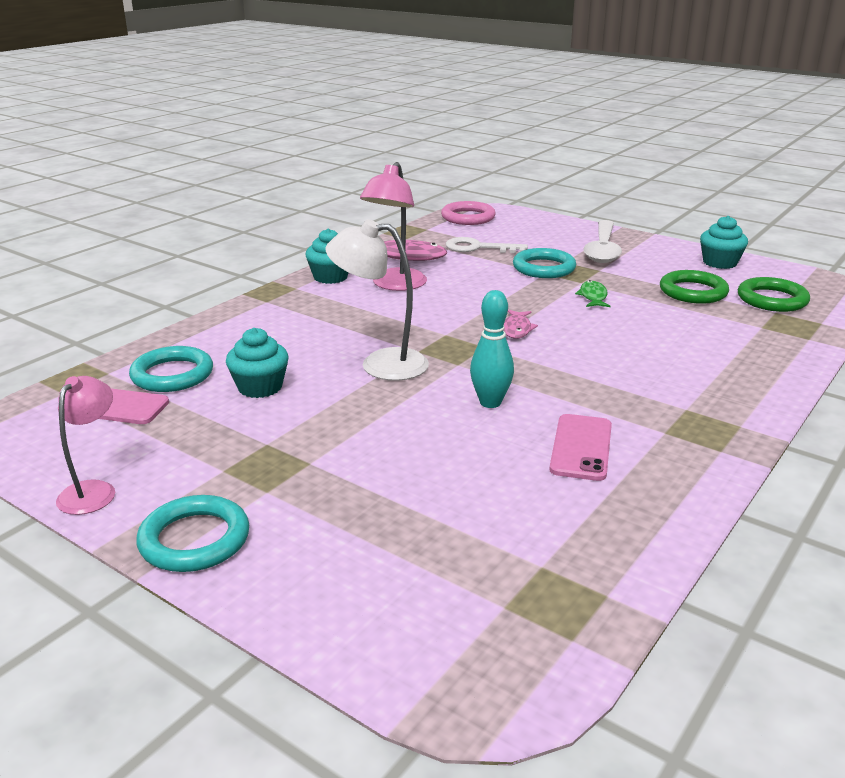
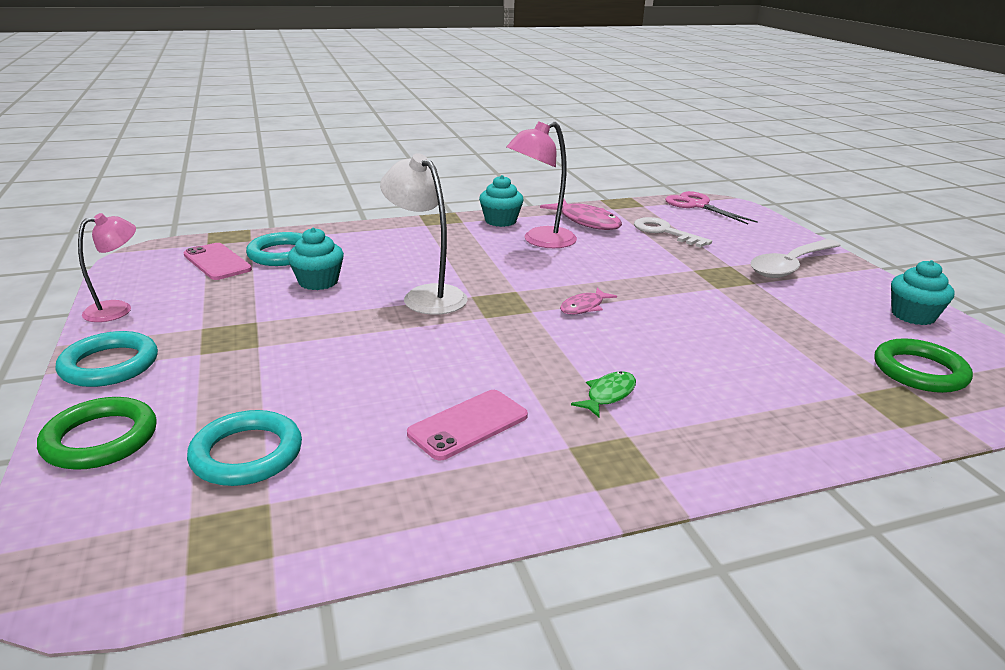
camera: 35 degrees right, 0 degrees up
pink ring [441,201,496,225] -> pink scissors [665,191,758,224]
turquoise bowling pin [470,290,514,408] -> none
turquoise ring [513,248,576,278] -> turquoise ring moved to [187,410,302,486]
green fish [575,280,610,307] -> green fish moved to [571,371,636,417]
green ring [660,270,729,304] -> green ring moved to [37,397,157,470]

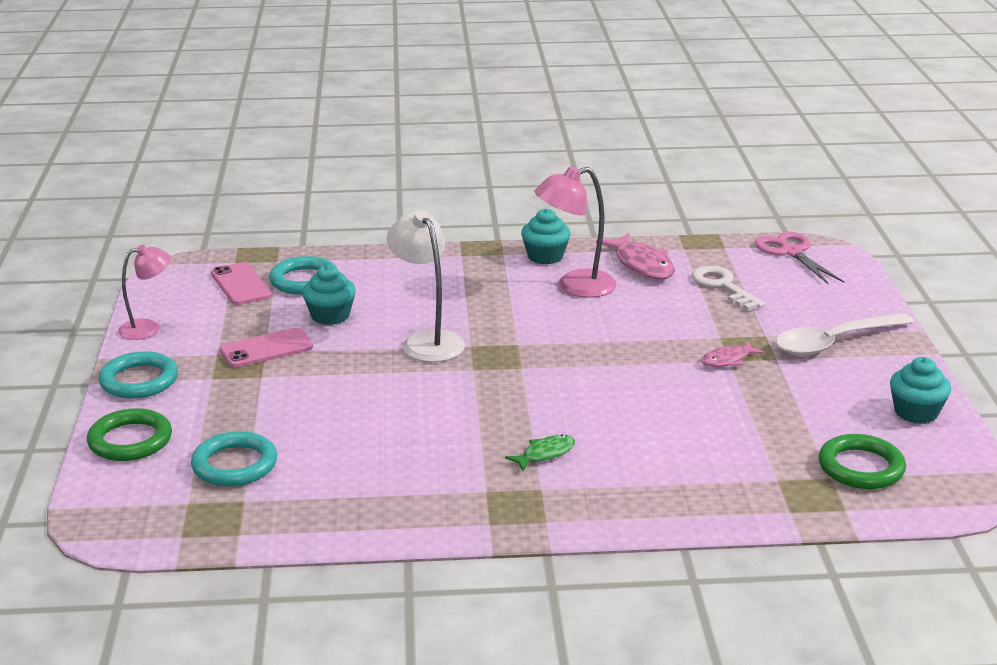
camera: 15 degrees right, 0 degrees up
pink phone [407,390,528,460] -> pink phone moved to [220,328,313,368]
pink fish [560,288,617,314] -> pink fish moved to [701,341,765,367]

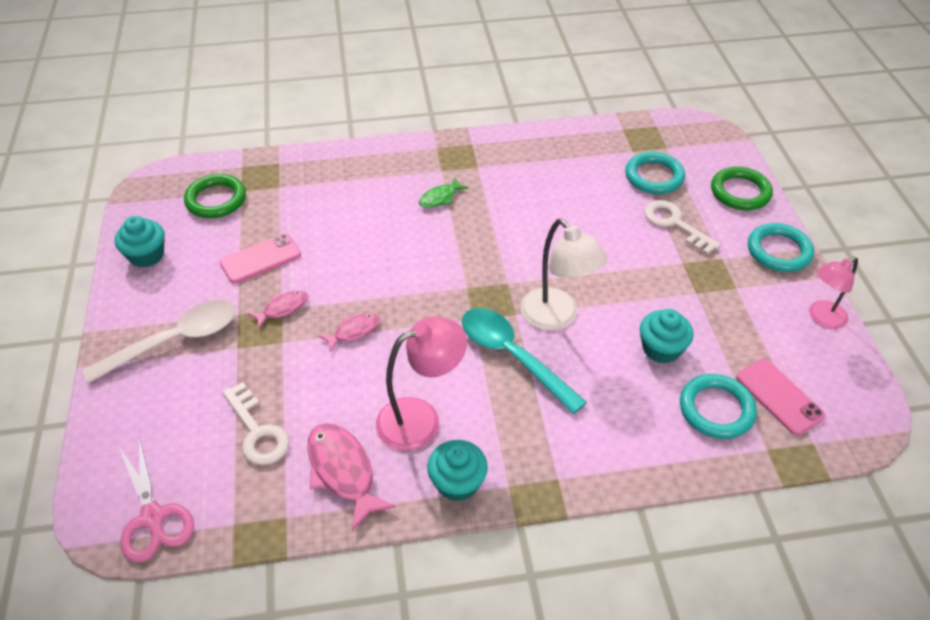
camera: 175 degrees right, 20 degrees up
pink phone [220,328,313,368] -> pink phone moved to [220,234,301,284]
none -> pink fish [319,313,380,352]
none -> turquoise spoon [462,308,587,414]
none -> white key [644,200,721,255]

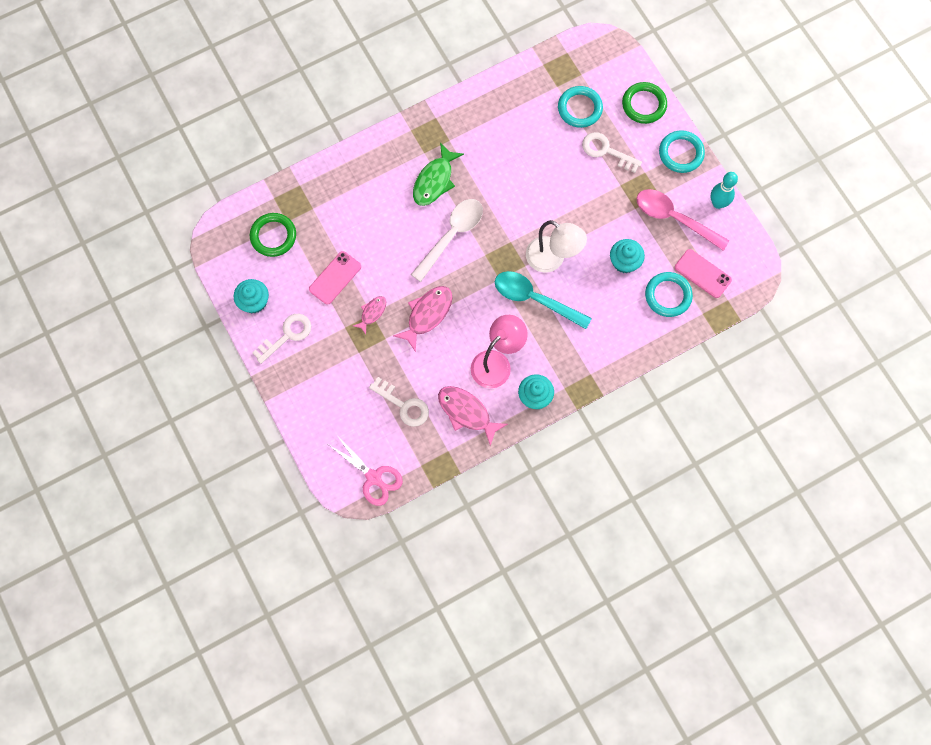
camera: 20 degrees left, 25 degrees up
white spoon [82,300,236,384] -> white spoon moved to [411,199,483,282]
pink fish [319,313,380,352] -> pink fish [393,286,452,352], size x1.73
green fish [419,178,468,208] -> green fish [413,142,464,206], size x1.73
pink lamp [809,257,858,329] -> turquoise bowling pin [710,172,738,209]
none -> white key [252,314,311,364]
none -> pink spoon [637,189,730,251]

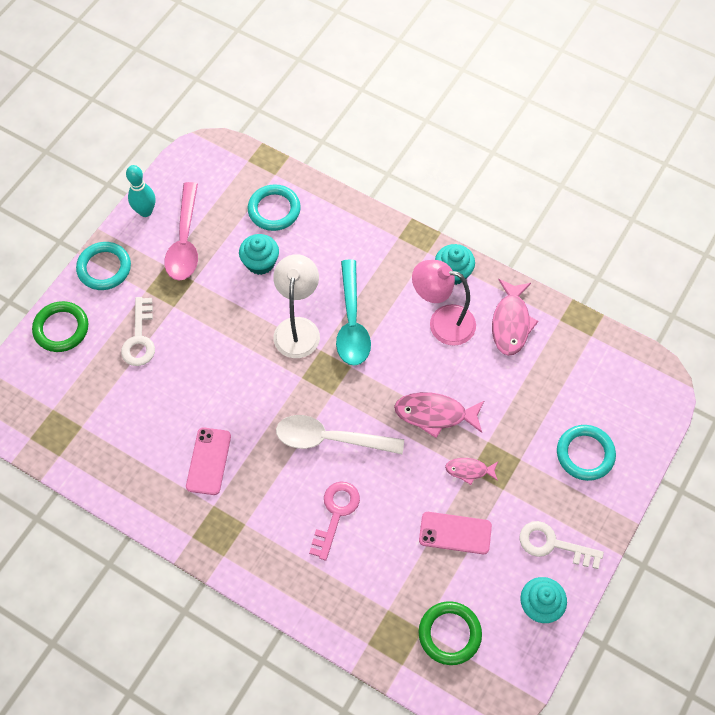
camera: 120 degrees left, 10 degrees down
pink scissors [329,434,403,506] -> none
white key [369,377,429,427] -> none
green fish [413,142,464,206] -> none
turquoise ring [558,86,603,128] -> turquoise ring moved to [557,425,616,481]
pink phone [675,249,732,298] -> pink phone moved to [186,428,231,495]
none -> pink key [309,482,360,560]

